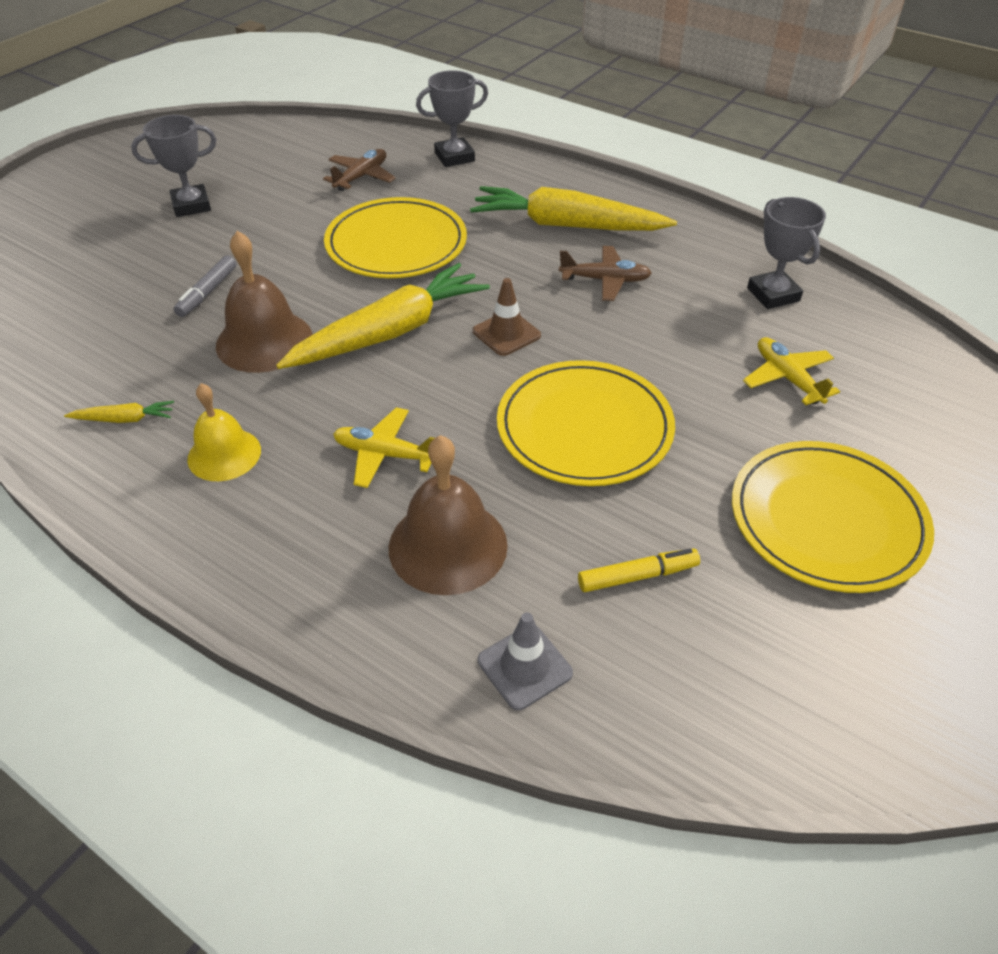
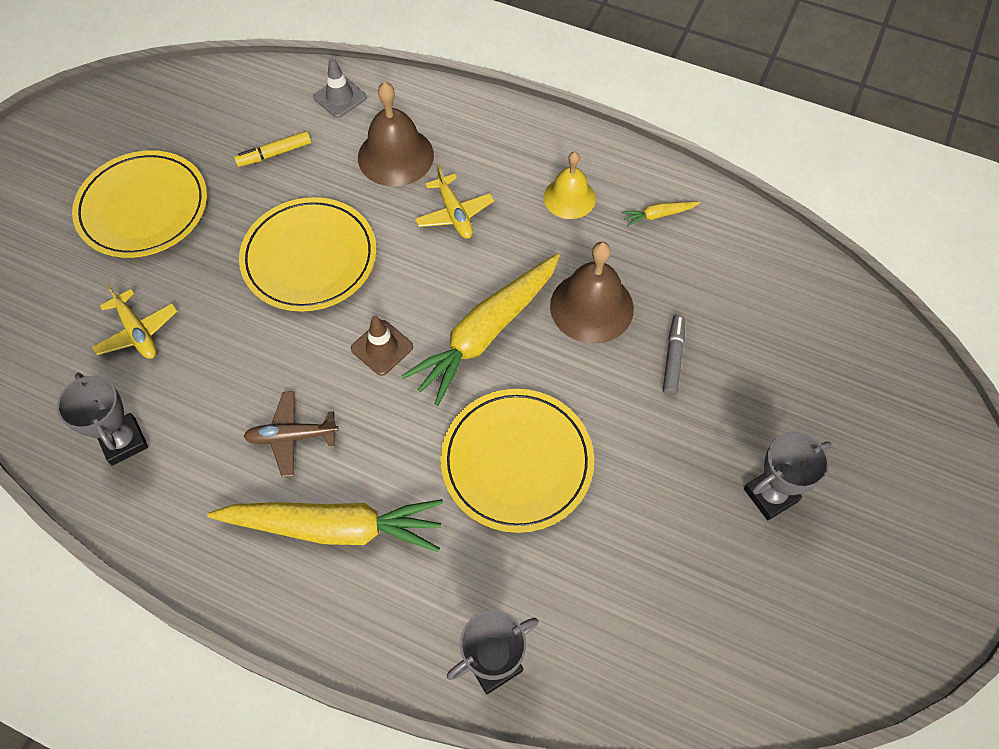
camera: 170 degrees right, 15 degrees up
brown plane [323,149,396,191] -> none
yellow plane [333,407,434,488] -> yellow plane turned 60 degrees clockwise [415,165,494,239]

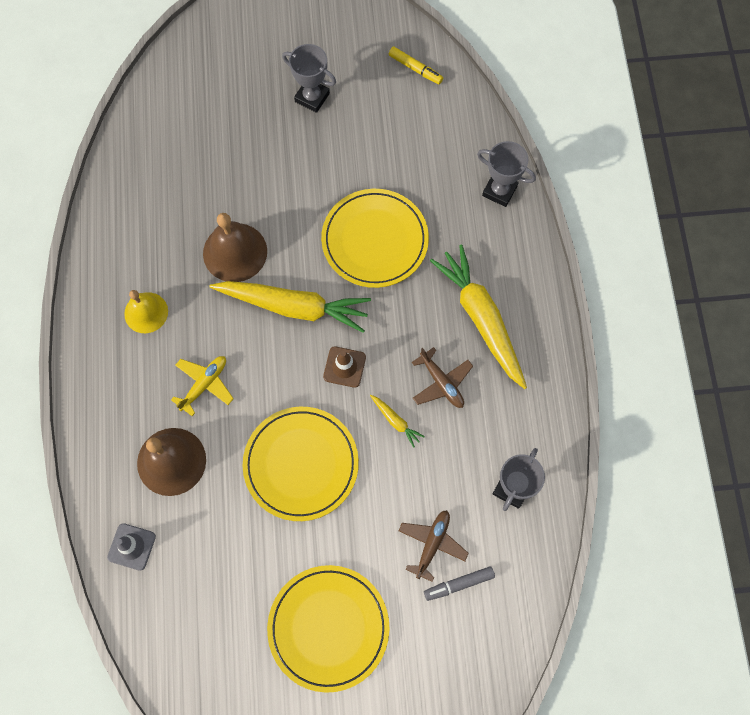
camera: 120 degrees left, 10 degrees up
yellow plane [92,285,177,359] -> brown plane [399,510,469,582]
yellow marker [234,131,311,167] -> yellow marker moved to [389,47,443,85]
yellow carrot [622,201,700,227] -> yellow carrot moved to [370,395,425,448]
grey marker [663,315,685,396] -> grey marker moved to [424,566,495,601]

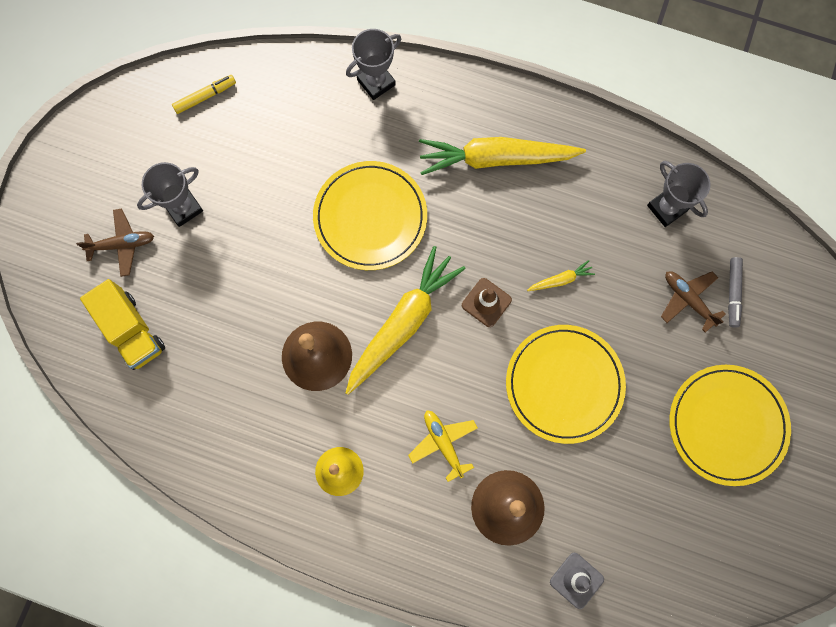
camera: 65 degrees left, 5 degrees up
brown plane [412,347,473,408] -> brown plane moved to [76,208,154,277]
none -> yellow truck [80,279,165,370]

